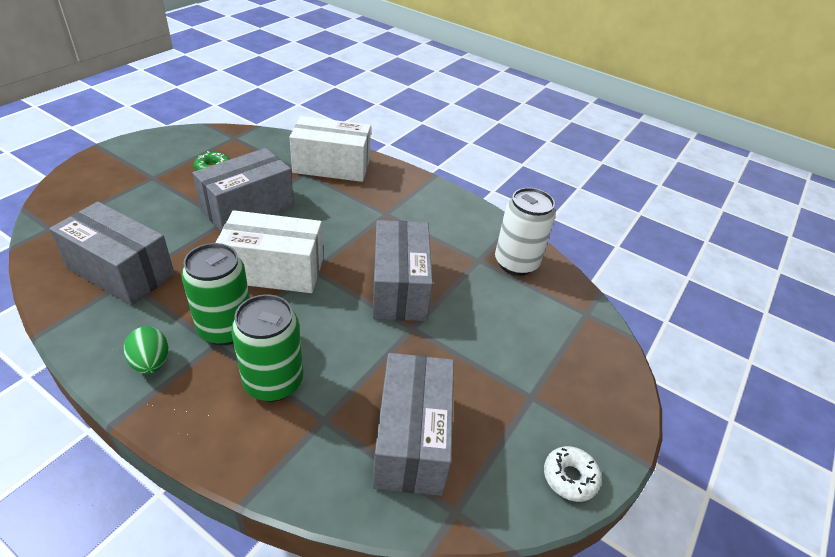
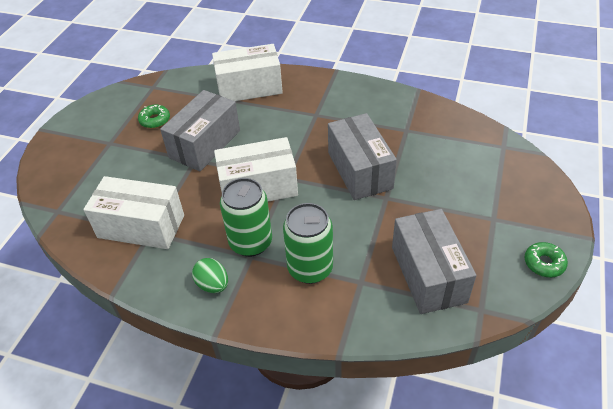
camera: 10 degrees left, 5 degrees up
grey box [49,202,175,306] -> white box [83,176,184,249]
white can [495,188,556,276] -> none
white donut [544,446,602,502] -> green donut [524,242,568,278]

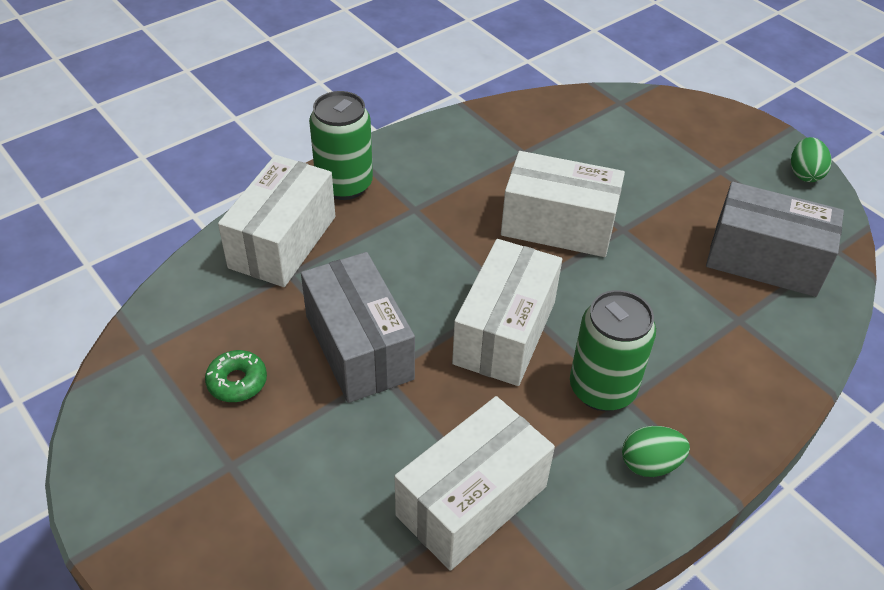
camera: 60 degrees left, 0 degrees up
green can [283,203,333,284] -> green can moved to [309,91,373,200]
grey box [328,113,397,200] -> white box [501,151,625,257]
green donut [524,242,568,278] -> green egg [791,137,832,182]

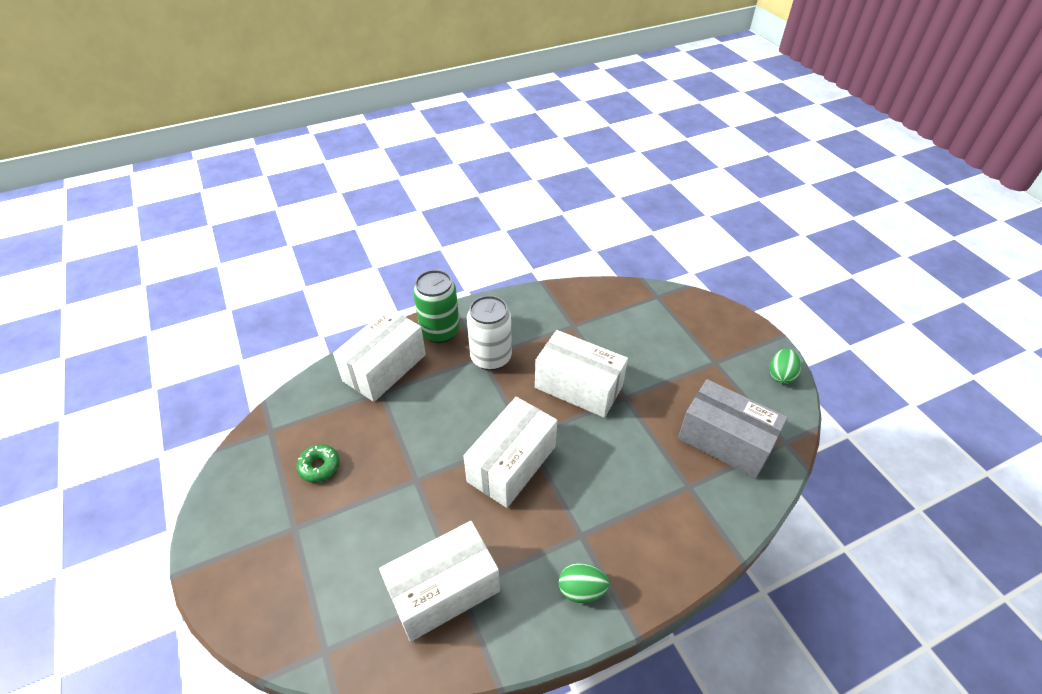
camera: 15 degrees right, 0 degrees up
grey box [301,252,415,403] -> none
green can [570,290,656,411] -> none
none -> white can [467,295,512,371]

